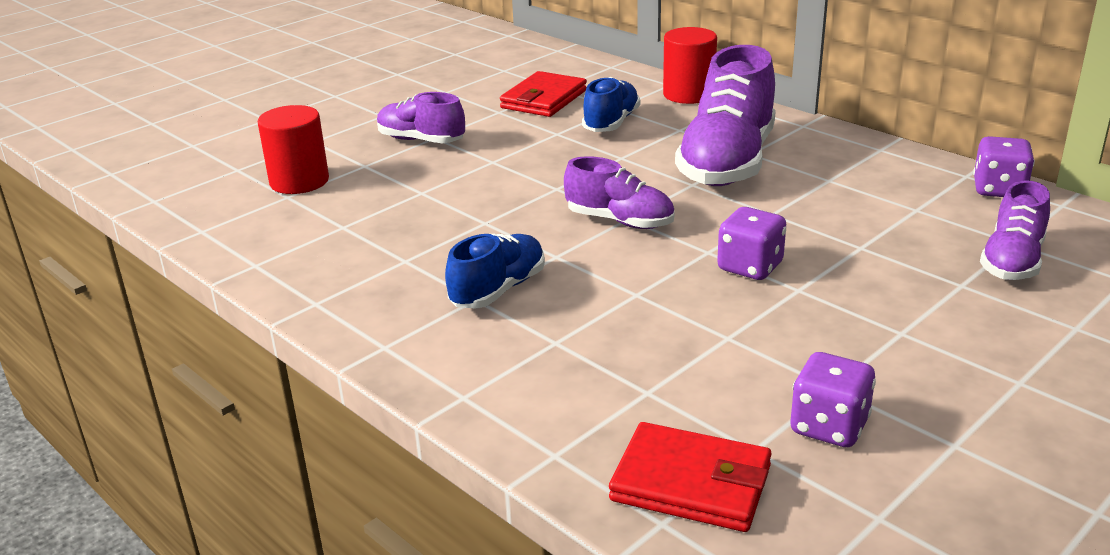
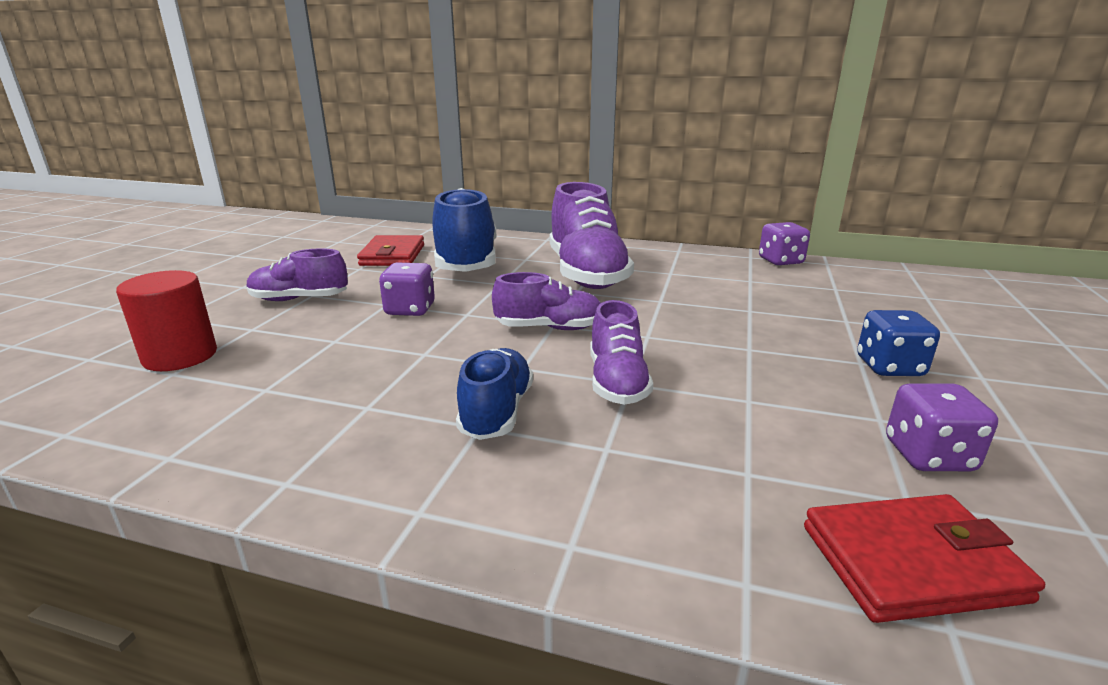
camera: 30 degrees left, 5 degrees down
blue shoe [582,77,640,132] -> blue shoe [432,188,496,272], size x1.77
red cylinder [663,27,717,104] -> none
purple dice [717,207,786,280] -> purple dice moved to [379,262,435,316]
purple shoe [980,180,1050,280] -> purple shoe moved to [590,300,653,405]
none -> blue dice [857,310,940,376]

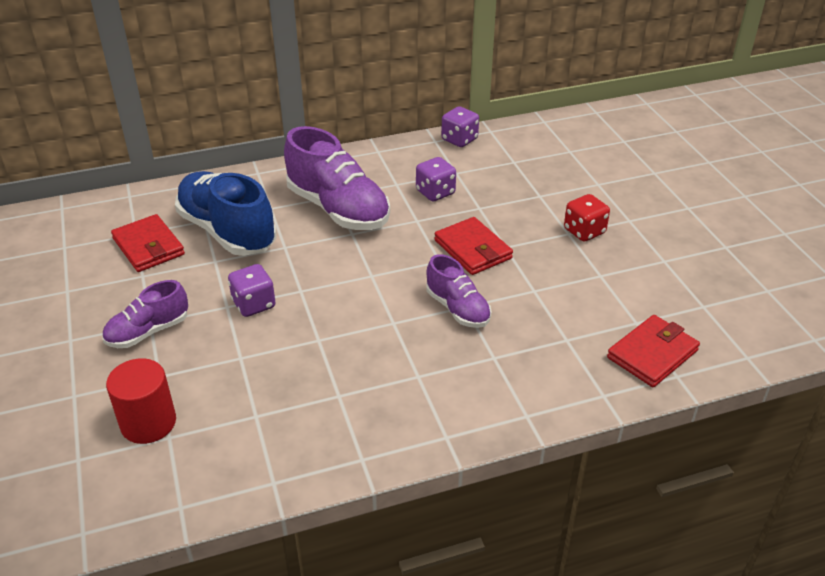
camera: 35 degrees left, 15 degrees up
blue shoe [456,348,533,440] -> none
purple shoe [492,272,601,330] -> none
blue dice [857,310,940,376] -> red dice [564,194,610,242]
purple dice [886,383,998,471] -> purple dice moved to [416,157,456,201]
none -> red wallet [434,217,513,275]

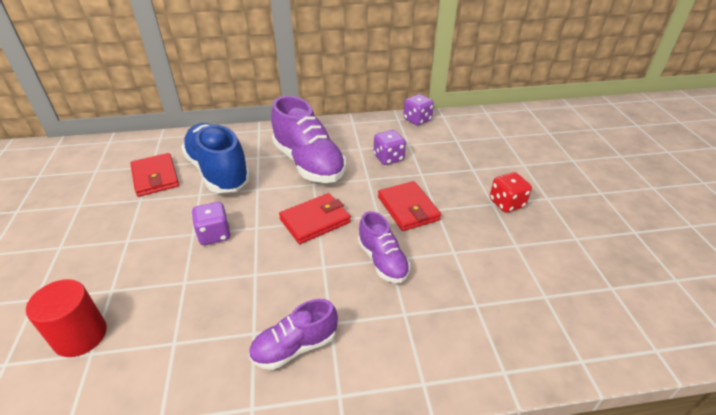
camera: 10 degrees right, 0 degrees up
purple shoe [102,280,188,348] -> purple shoe moved to [249,299,338,370]
red wallet [607,315,700,387] -> red wallet moved to [279,193,351,244]

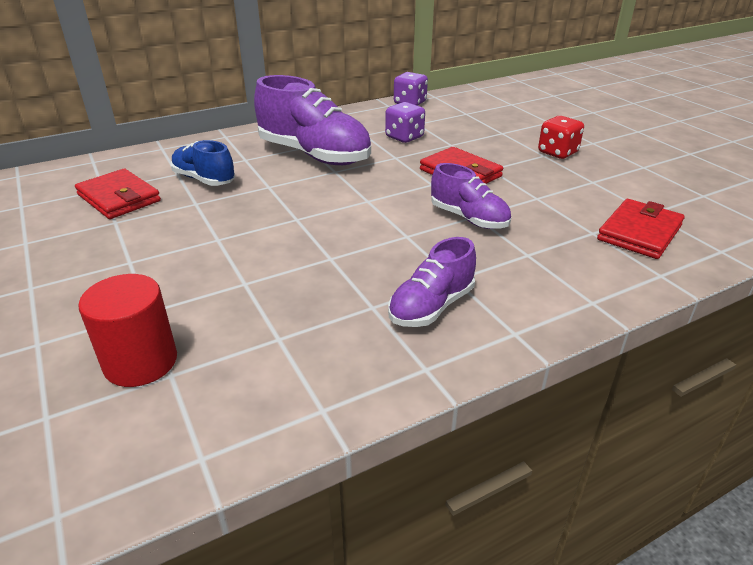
camera: 20 degrees left, 5 degrees down
blue shoe [181,123,251,193] -> blue shoe [171,140,235,186], size x0.56
purple dice [191,202,231,245] -> none
red wallet [279,193,351,244] -> red wallet moved to [597,199,685,259]

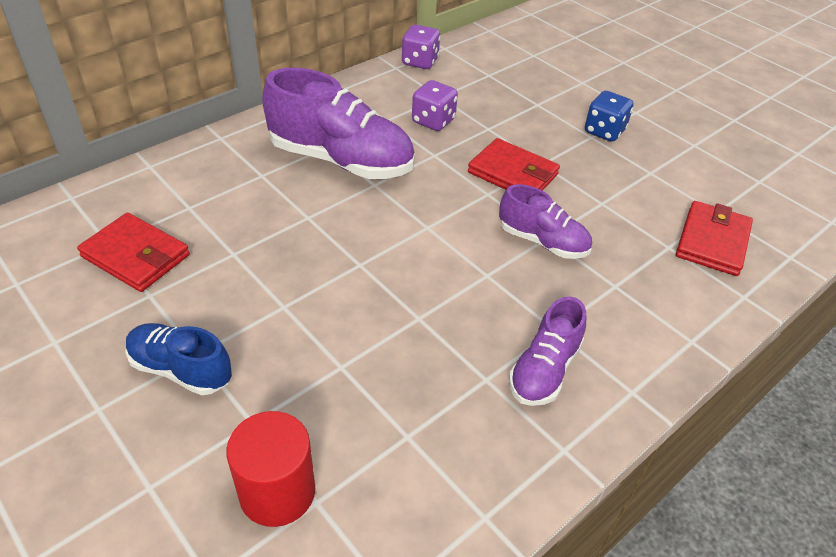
camera: 15 degrees left, 10 degrees up
blue shoe [171,140,235,186] -> blue shoe moved to [125,323,232,395]
red dice [538,116,584,159] -> blue dice [585,91,634,142]

